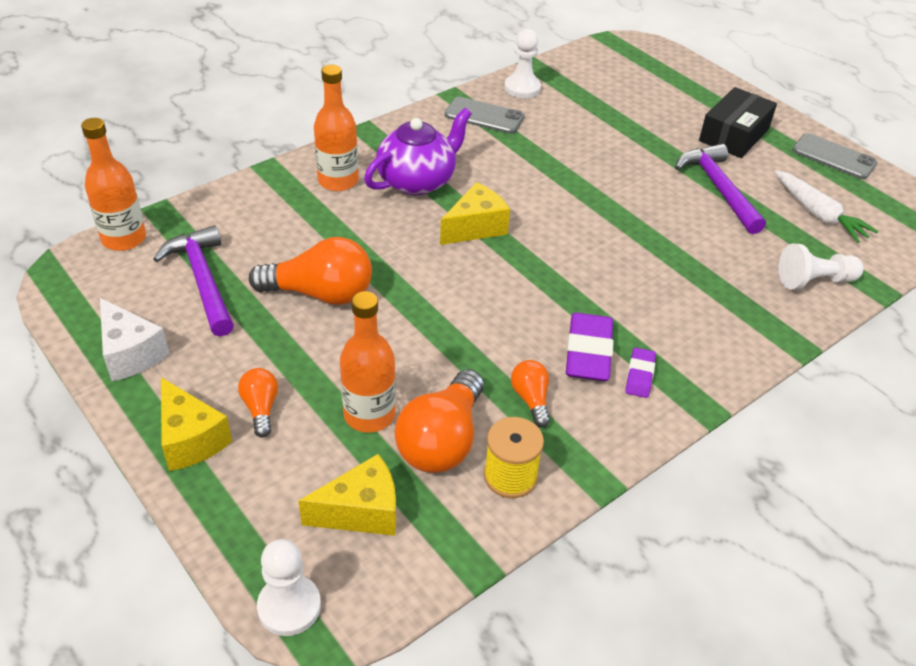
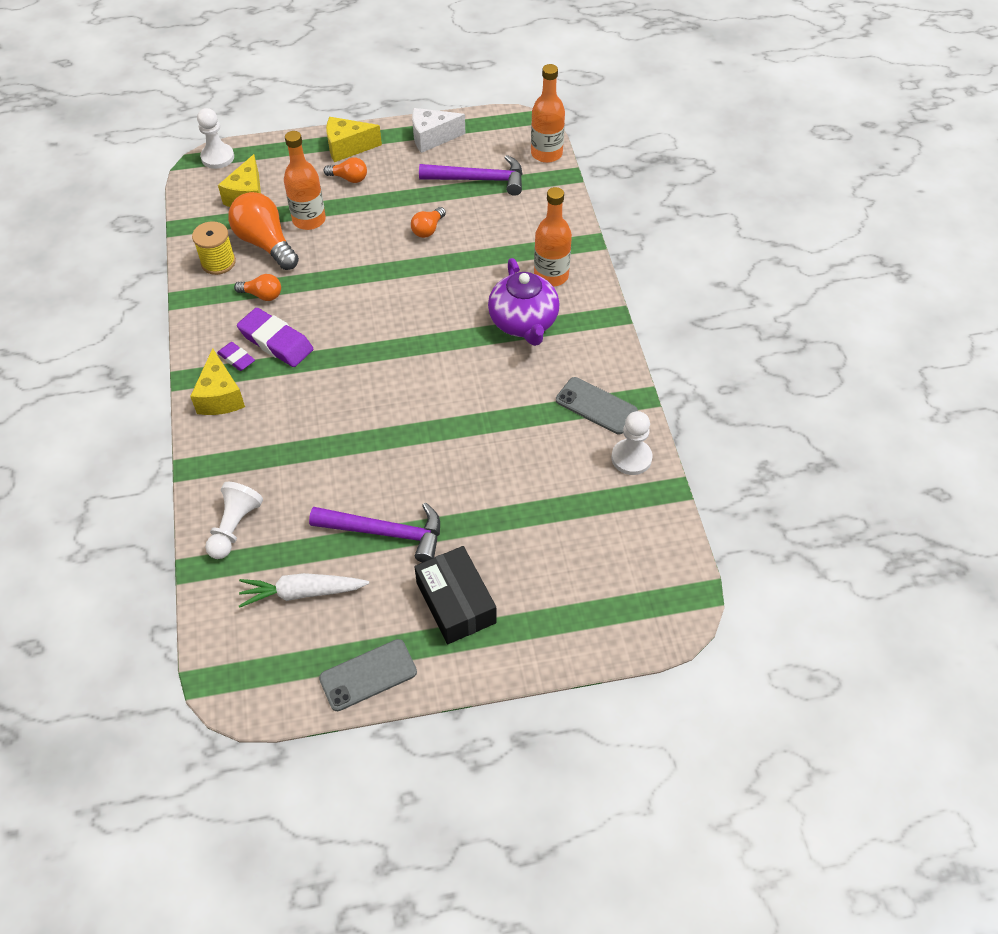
camera: 120 degrees right, 10 degrees up
orange light bulb [249,237,372,305] -> orange light bulb [411,207,446,238], size x0.52
yellow cheese [440,182,510,245] -> yellow cheese moved to [190,348,245,415]
grey phone [444,97,524,134] -> grey phone turned 75 degrees clockwise [556,377,638,434]

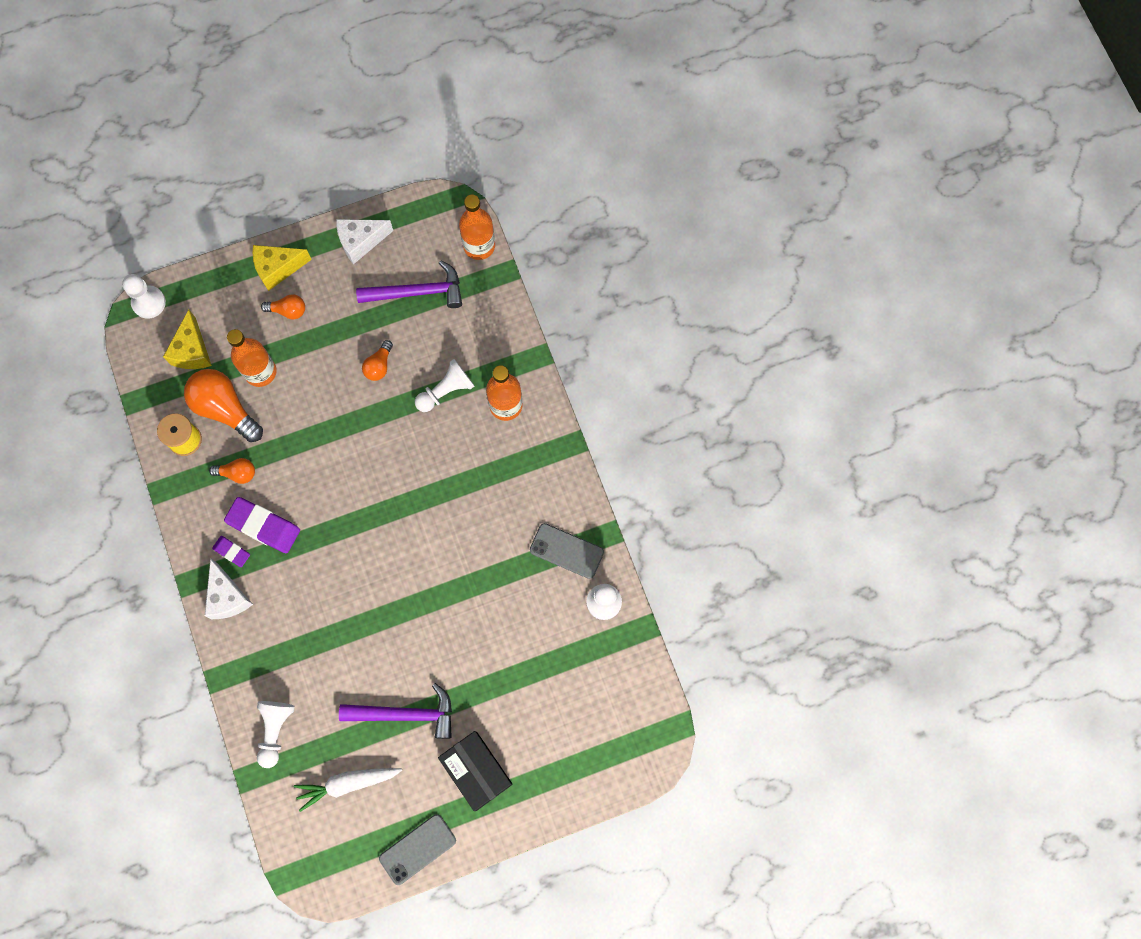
camera: 10 degrees left, 20 degrees up
yellow cheese [190,348,245,415] -> white cheese [205,558,253,619]
purple teapot [488,258,559,346] -> none
none -> white pawn [415,359,474,412]

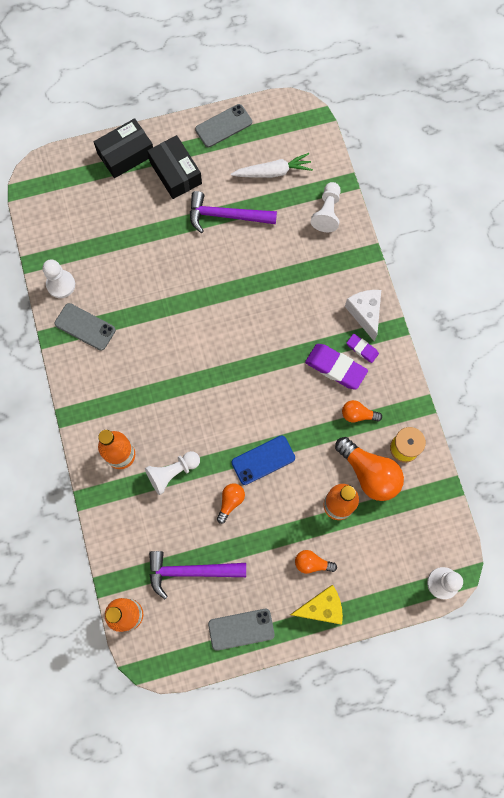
camera: 175 degrees left, 0 degrees up
yellow cheese [163,310,212,369] -> none
white cheese [336,219,393,264] -> grey phone [208,609,275,651]
none -> black box [94,118,153,178]
none -> blue phone [231,435,295,485]

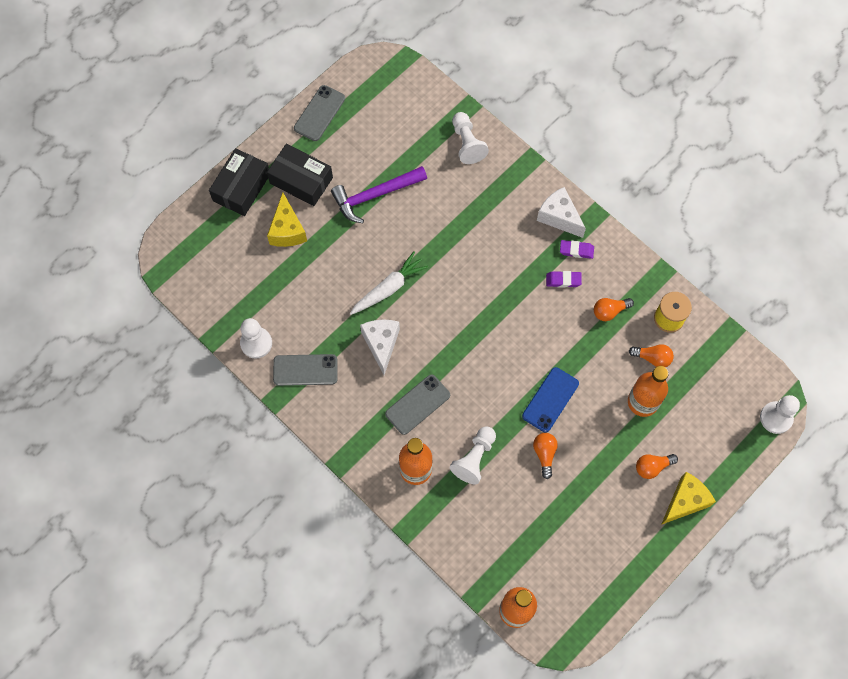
camera: 30 degrees left, 5 degrees down
purple hammer [149,551,246,599] -> none
grey phone [208,609,275,651] -> grey phone moved to [385,375,450,435]
white carrot [231,153,313,178] -> white carrot moved to [350,251,428,315]
purple eraser [305,344,368,390] -> purple eraser [546,271,582,288], size x0.55
orange light bulb [335,437,404,501] -> orange light bulb [629,344,674,367], size x0.52
none -> yellow cheese [267,193,307,247]
none -> white cheese [360,319,400,375]

